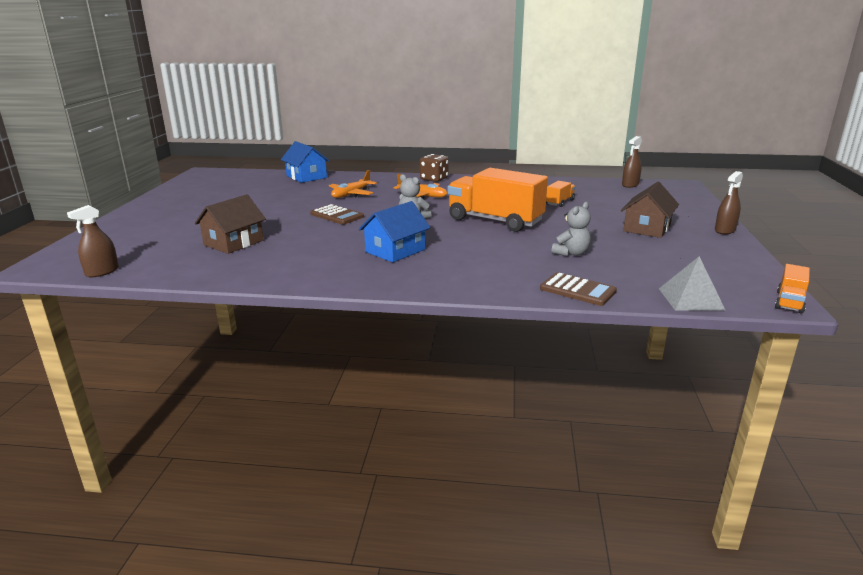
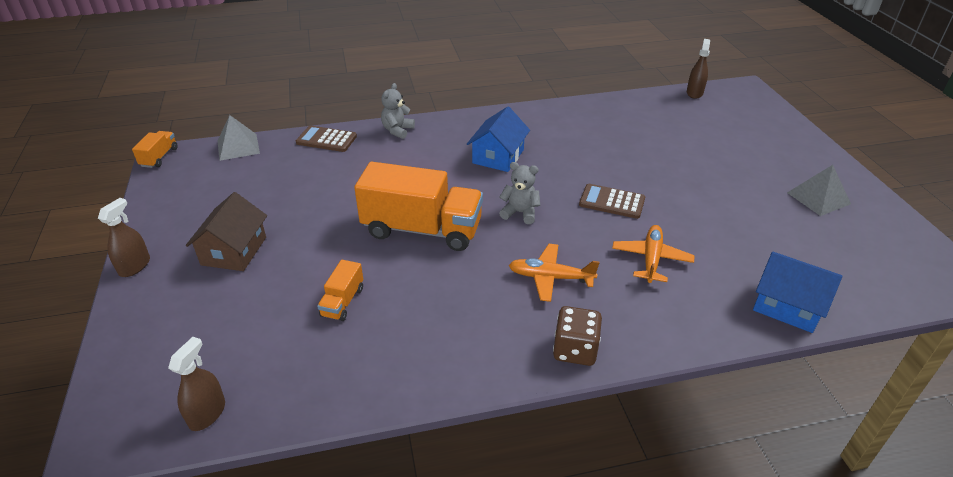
camera: 160 degrees right, 15 degrees up
brown house [195,194,266,254] -> none
grey teddy bear [551,202,591,256] -> grey teddy bear moved to [381,83,415,139]
none -> grey pyramid [787,165,851,216]

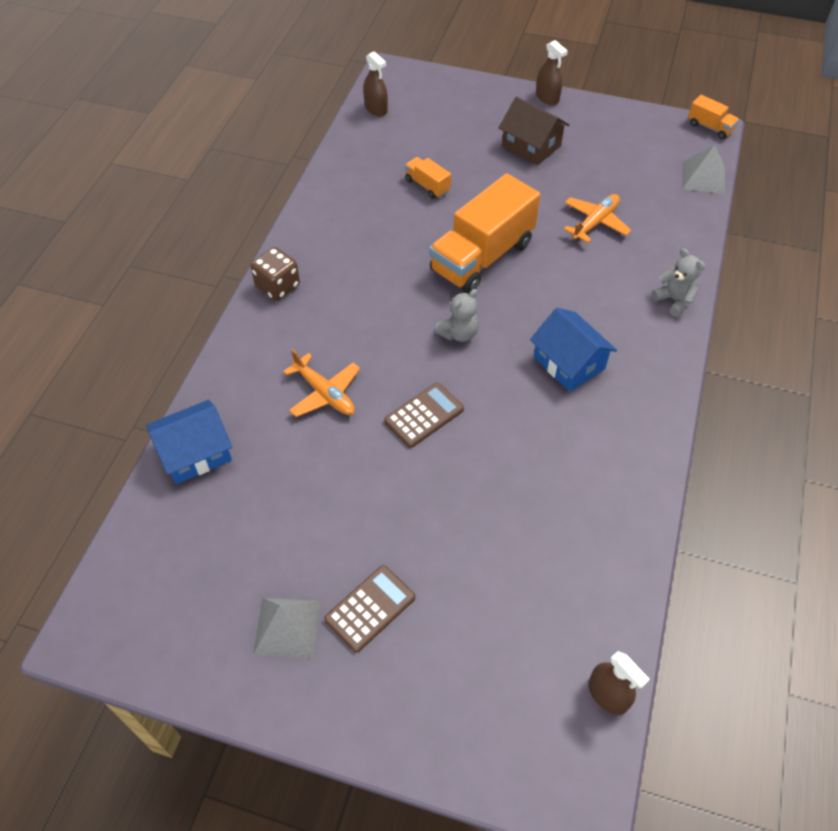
camera: 120 degrees right, 15 degrees up
brown calculator [296,126,357,152] -> brown calculator moved to [324,565,415,653]
orange plane [509,244,599,302] -> orange plane moved to [563,194,631,243]

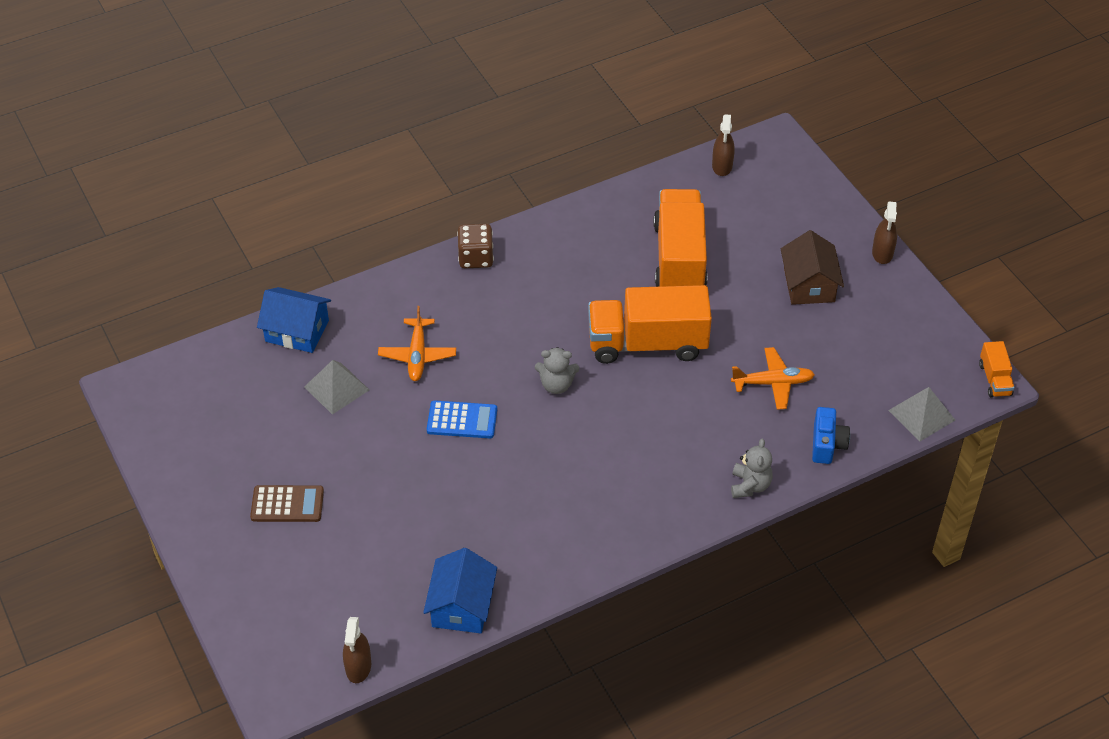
camera: 45 degrees right, 5 degrees down
grey pyramid [253,598,321,658] -> grey pyramid moved to [304,360,369,415]
brown calculator [384,383,464,448] -> blue calculator [427,400,497,438]
orange truck [405,157,451,199] -> orange truck [653,189,708,287], size x2.23
blue house [530,308,617,392] -> blue house moved to [423,548,497,634]
none -> blue camera [812,407,850,464]

